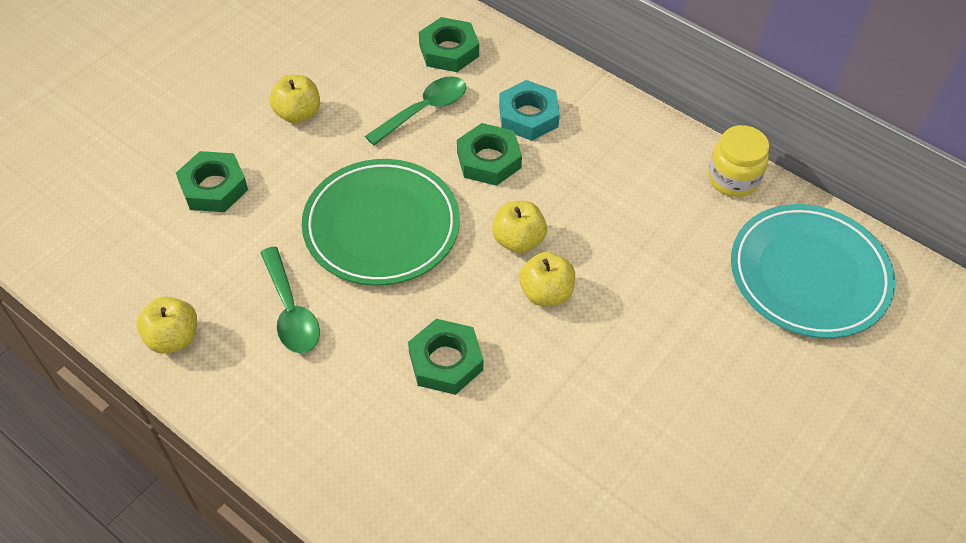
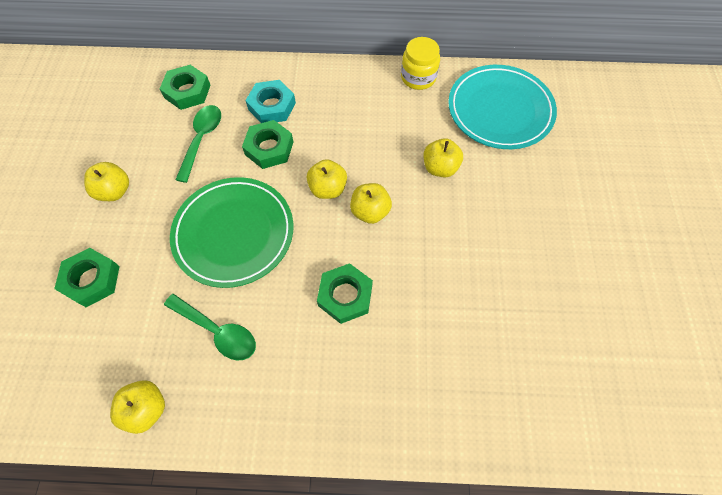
camera: 35 degrees left, 10 degrees up
none -> yellow apple [423,138,463,177]

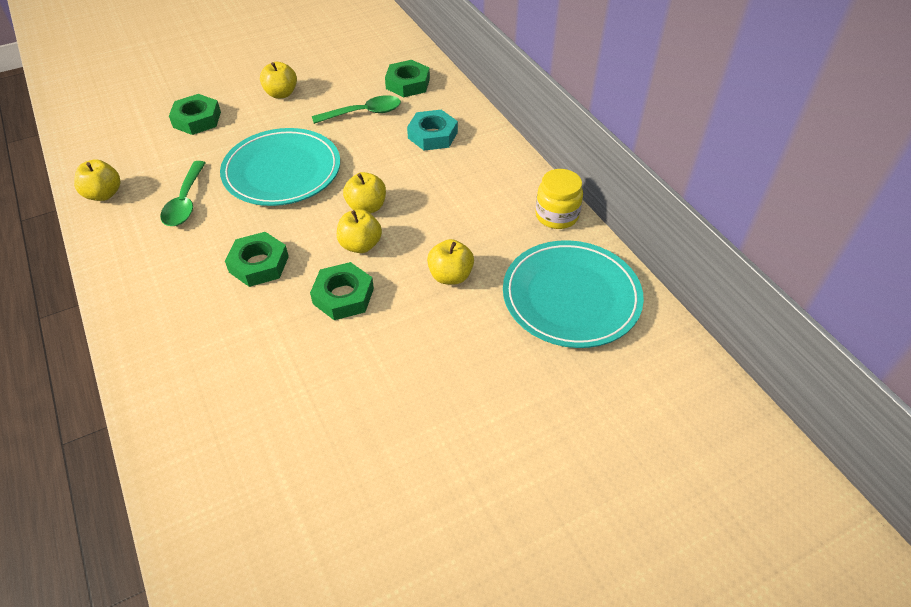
camera: 60 degrees right, 15 degrees down
green plate [170,177,293,288] -> turquoise plate [220,128,340,206]
green nut [242,120,293,169] -> green nut moved to [310,262,374,320]

